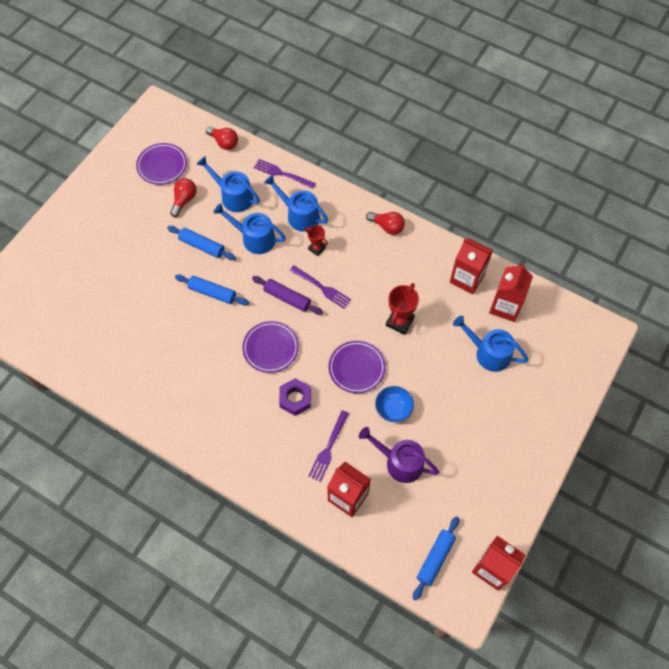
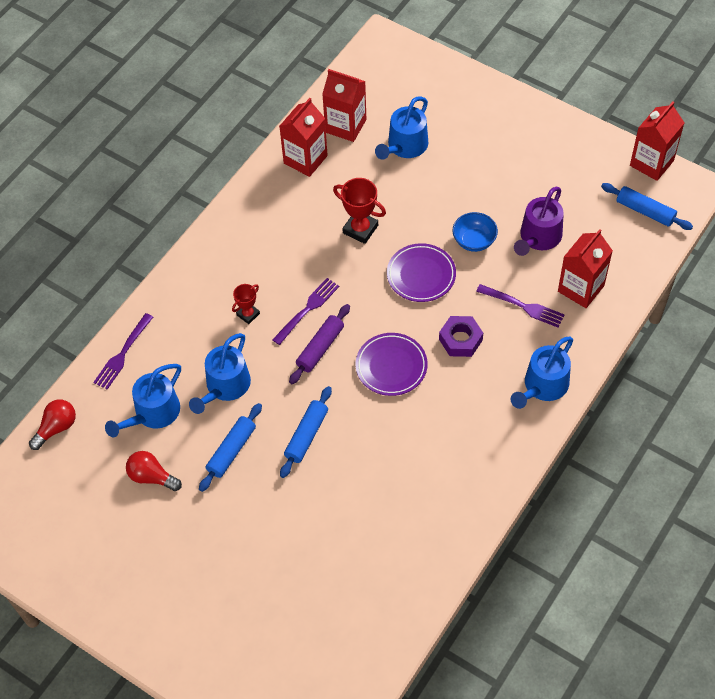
camera: 85 degrees left, 5 degrees down
purple plate [136,143,187,185] -> none
blue watering can [264,175,328,232] -> blue watering can moved to [511,337,573,409]
red light bulb [366,212,405,235] -> none

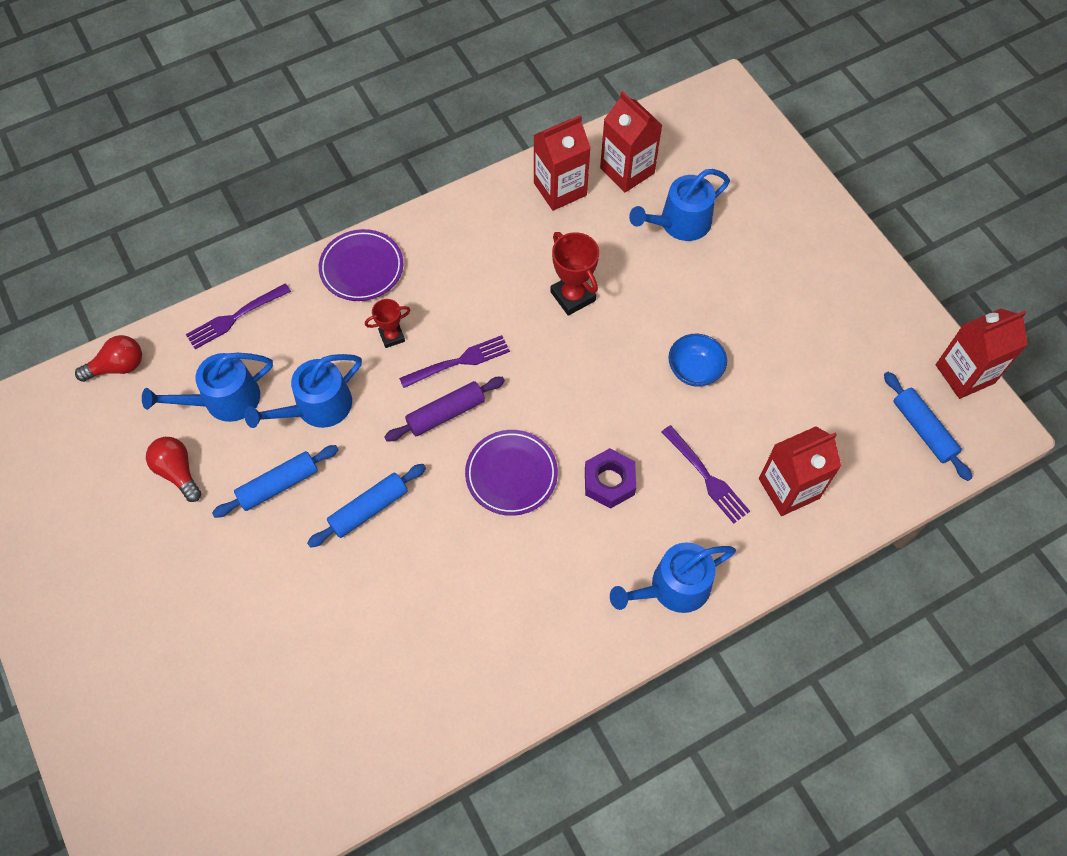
camera: 25 degrees right, 5 degrees up
purple plate [387,243,456,302] -> purple plate moved to [319,229,403,301]
purple watering can [514,187,564,256] -> none

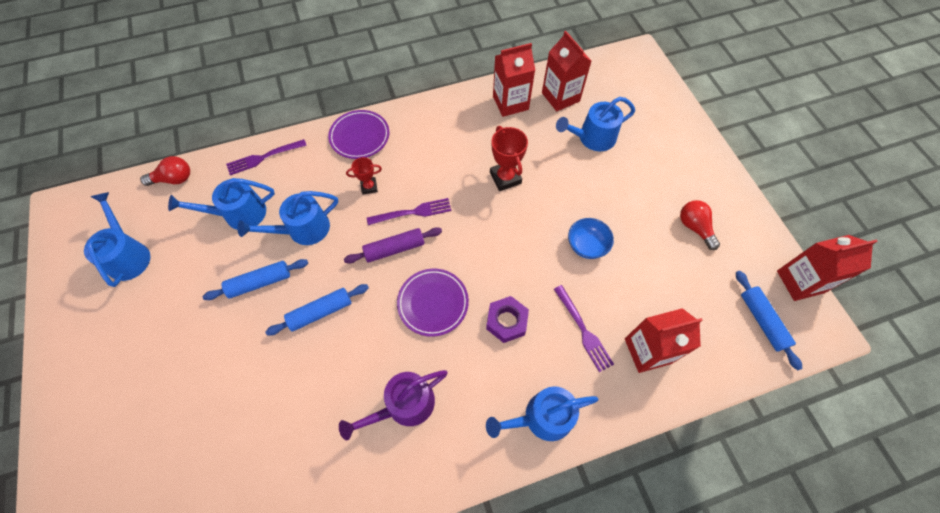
camera: 10 degrees right, 0 degrees up
red light bulb [146,437,202,502] -> red light bulb moved to [680,200,720,250]
none -> blue watering can [84,192,150,287]
none -> purple watering can [339,370,448,441]

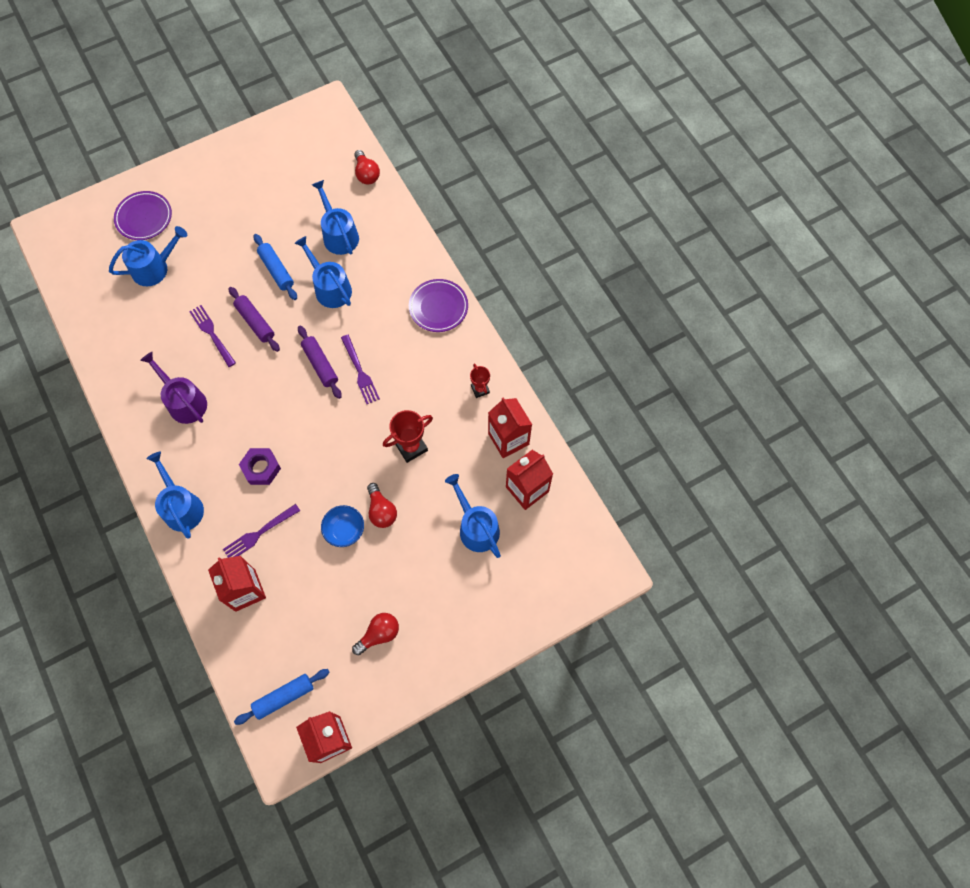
camera: 80 degrees right, 5 degrees up
blue watering can [84,192,150,287] -> blue watering can moved to [109,226,187,286]
purple fork [226,139,307,175] -> purple fork moved to [189,305,236,367]
blue rolling pin [265,284,369,335] -> purple rolling pin [229,287,280,352]
red trophy [346,157,382,195] -> red trophy moved to [470,363,490,398]
purple plate [397,268,469,337] -> purple plate moved to [114,191,172,240]
none -> red light bulb [367,483,397,528]

